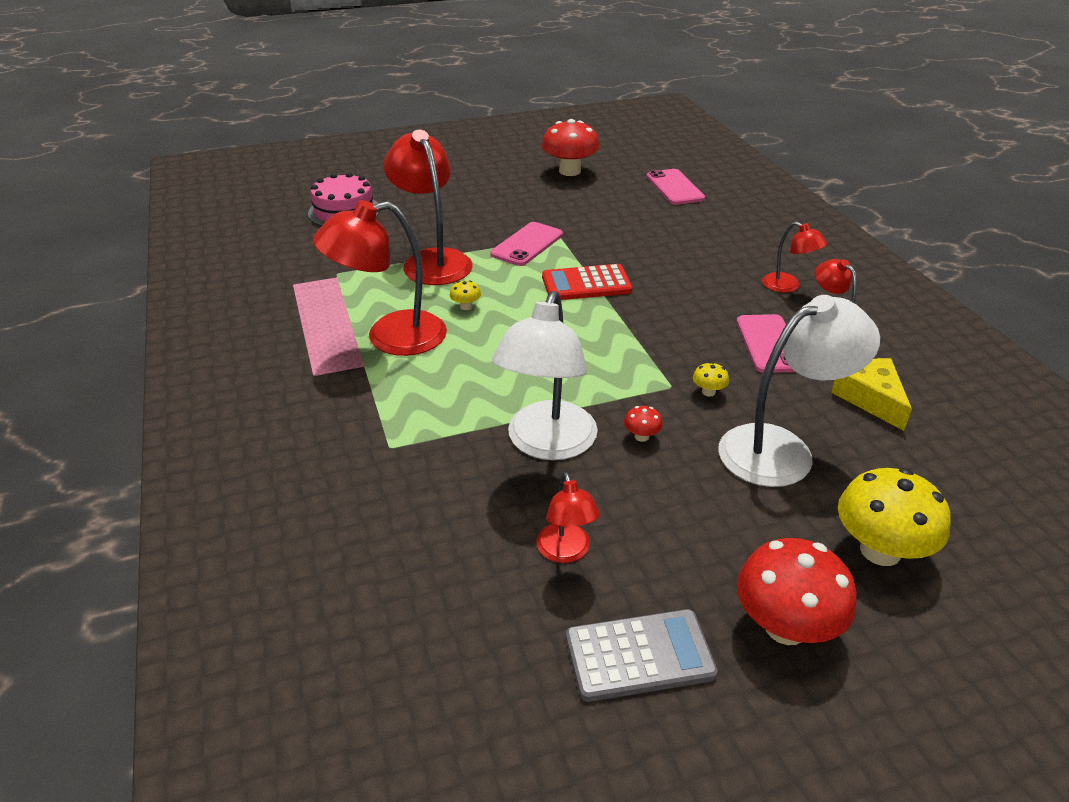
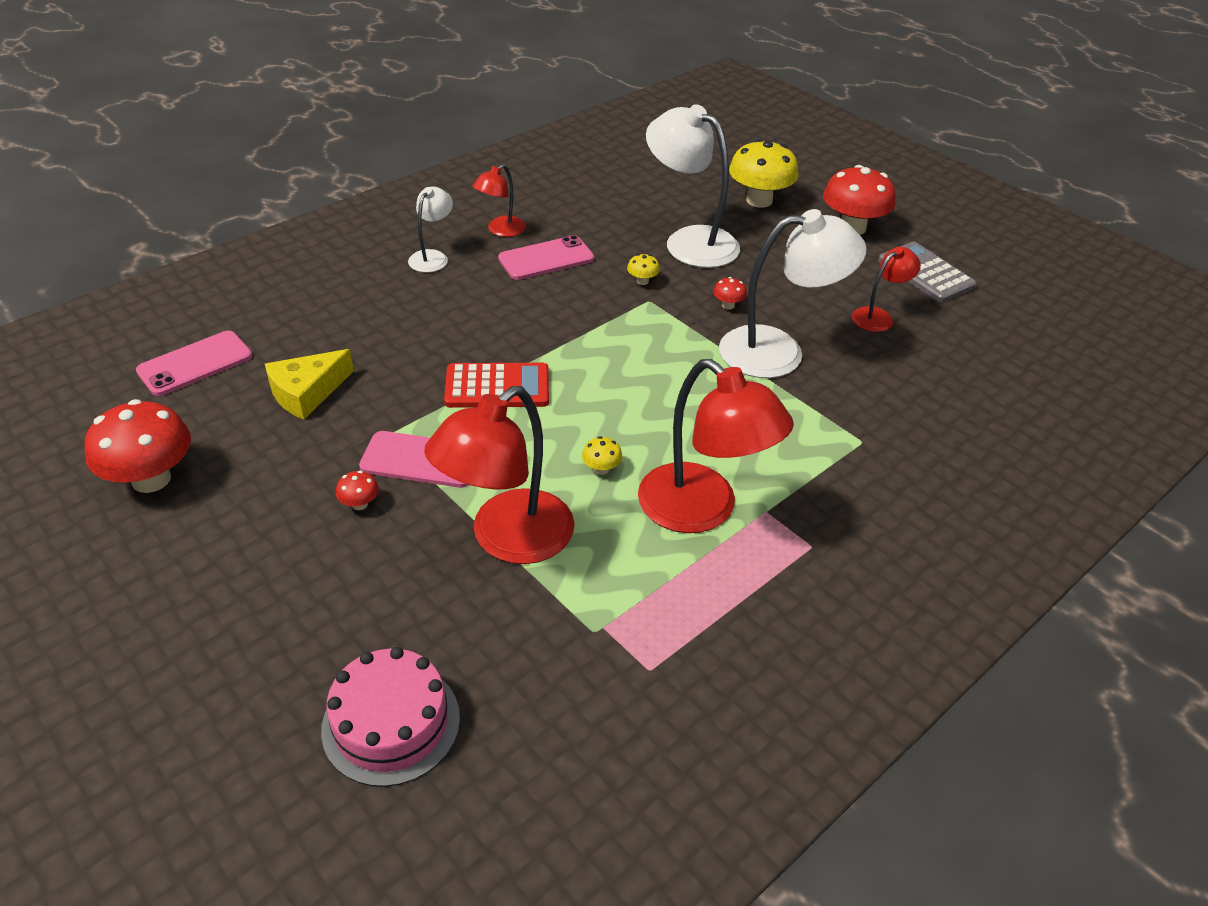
camera: 115 degrees left, 5 degrees up
red calculator [542,264,633,300] -> red calculator turned 60 degrees counterclockwise [444,363,549,408]
red lamp [762,222,827,293] -> white lamp [408,186,453,273]
yellow cheese [831,358,912,431] -> yellow cheese moved to [265,349,354,420]
none -> red mushroom [336,471,379,510]

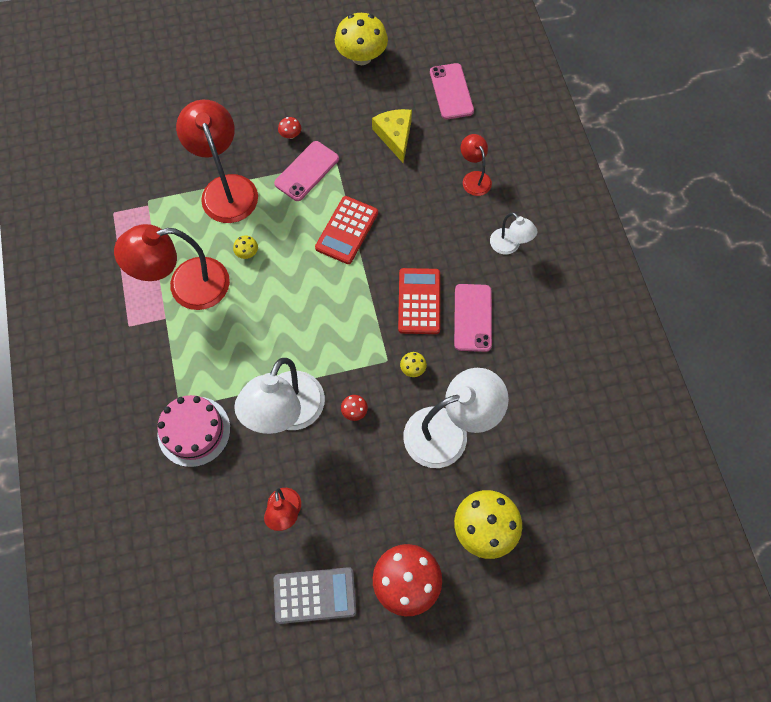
camera: 120 degrees right, 25 degrees up
red mushroom [85,399,191,493] -> yellow mushroom [335,13,388,65]
pink cake [321,647,460,787] -> pink cake moved to [157,395,230,467]
red lamp [473,164,526,237] -> red lamp moved to [461,134,492,196]
none -> red calculator [398,268,440,334]

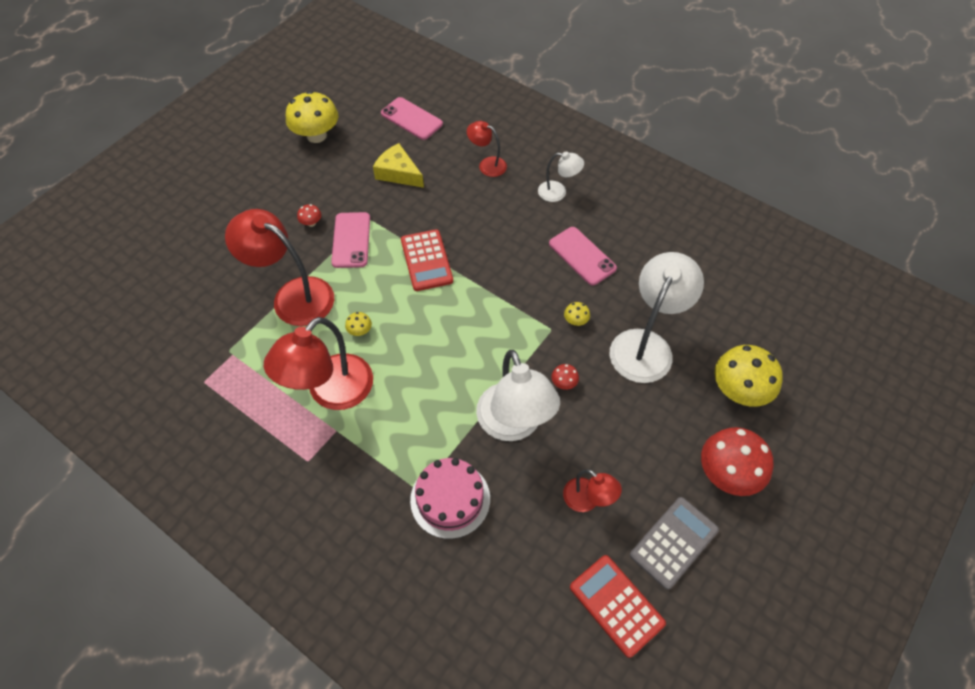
camera: 40 degrees left, 10 degrees down
red calculator [398,268,440,334] -> red calculator moved to [570,555,666,658]

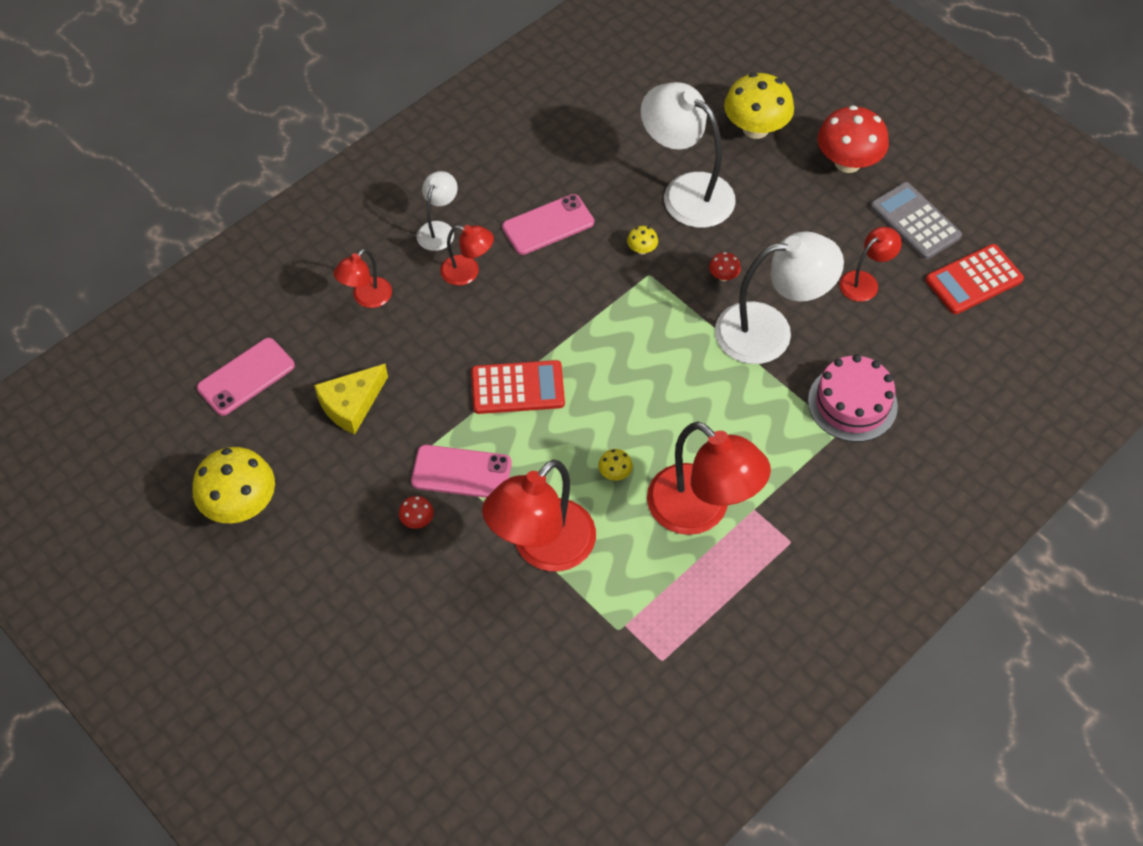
camera: 80 degrees left, 0 degrees up
none -> red lamp [440,225,494,286]

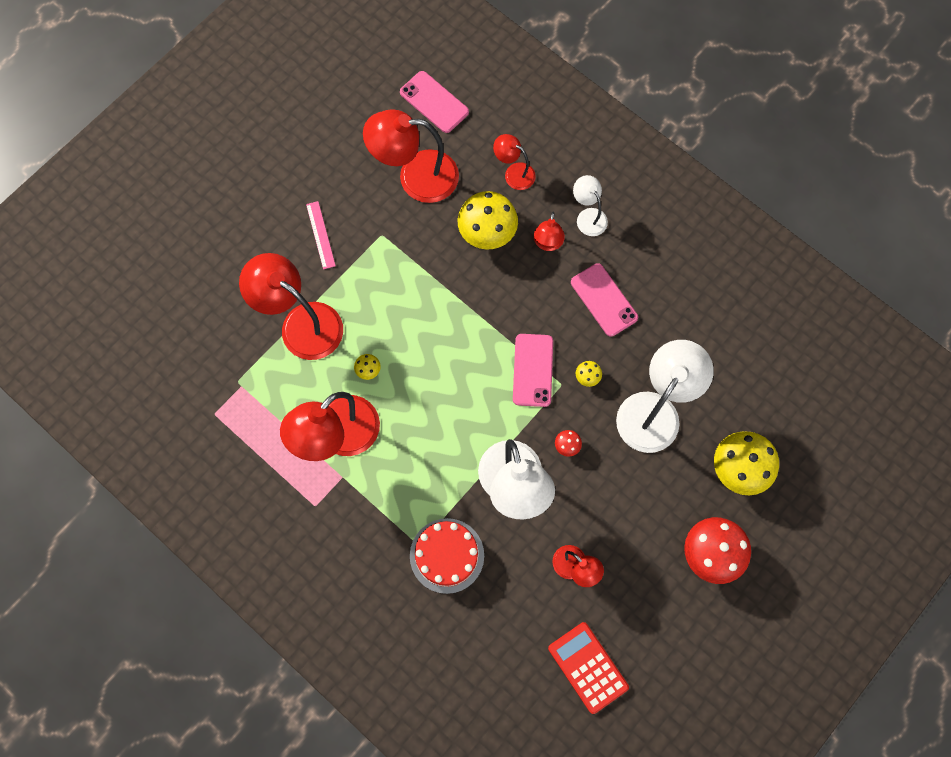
camera: 85 degrees right, 15 degrees up
yellow mushroom [192,447,275,524] -> yellow mushroom moved to [458,191,518,249]
yellow cheese [314,364,388,435] -> red lamp [363,109,459,203]
red mushroom [399,496,434,529] -> pink ruler [306,201,336,269]
pink phone [411,445,512,498] -> pink phone moved to [513,334,553,407]
white lamp [416,171,457,251] -> white lamp turned 135 degrees counterclockwise [573,175,608,236]
red calculator [471,360,565,414] -> none
pink cake [808,354,898,442] -> red cake [410,518,484,594]
grey calculator [870,182,962,260] -> none

